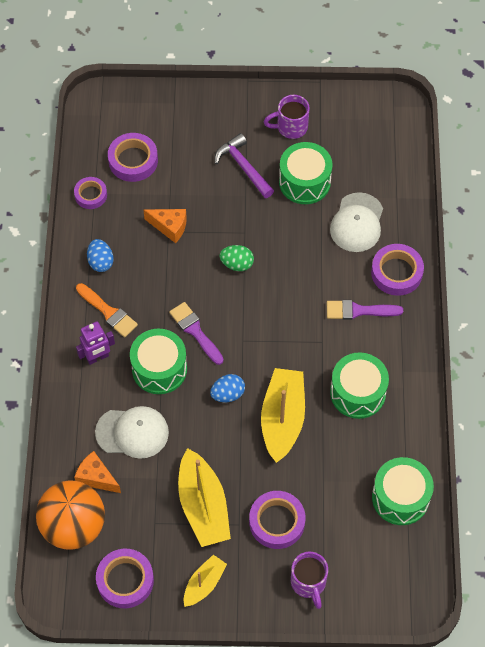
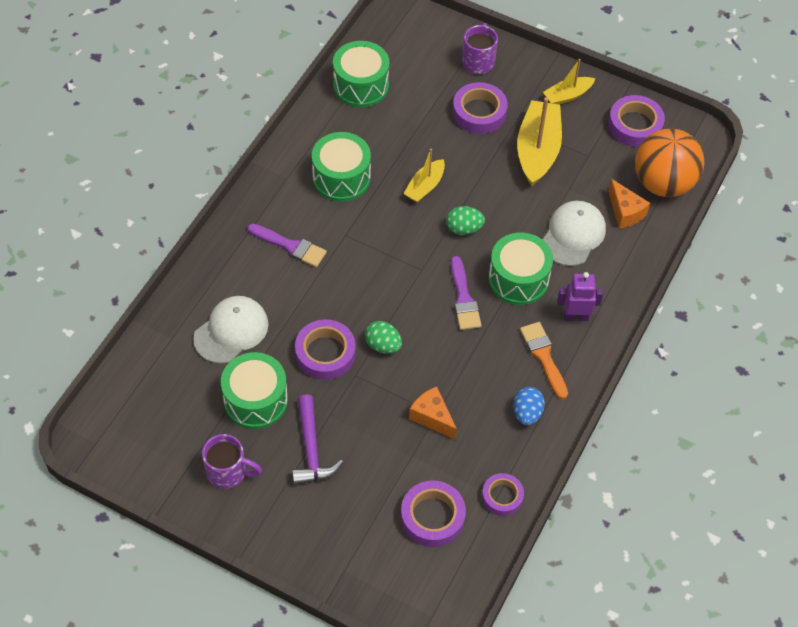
camera: 155 degrees left, 5 degrees down
white cap [95,406,169,459] -> white cap turned 90 degrees clockwise [543,201,606,266]
blue egg [210,374,245,402] -> green egg [446,206,485,235]
yellow boat [261,368,305,463] -> yellow boat [403,149,445,203], size x0.56
purple tape [371,244,424,296] -> purple tape moved to [295,319,356,380]

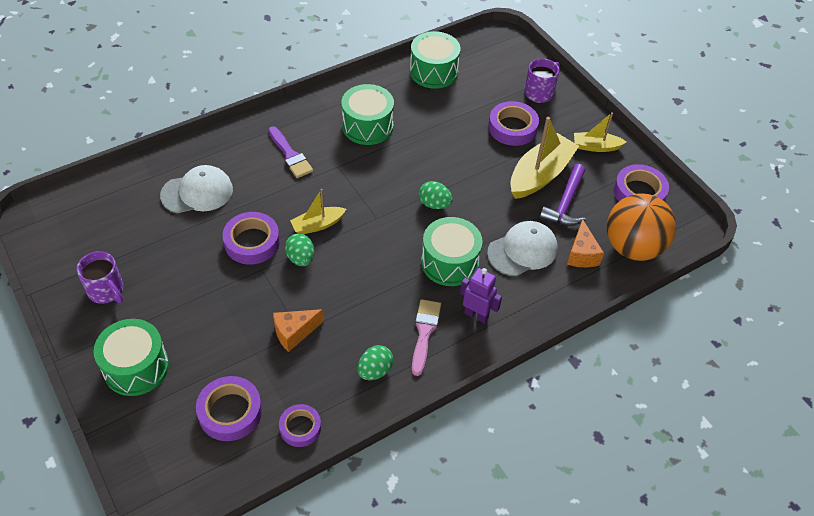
camera: 30 degrees right, 5 degrees down
green drum [221,352,288,429] -> green drum moved to [94,319,169,396]
purple hammer [292,394,343,485] -> purple hammer moved to [540,164,586,226]
yellow boat [403,149,445,203] -> yellow boat moved to [290,189,346,234]
orange cheese [409,387,457,440] -> orange cheese turned 105 degrees counterclockwise [273,309,324,352]
purple brush [451,256,481,330] -> none
blue egg [513,387,545,425] -> green egg [358,345,393,380]
orange brush [520,322,568,399] -> pink brush [412,299,441,376]

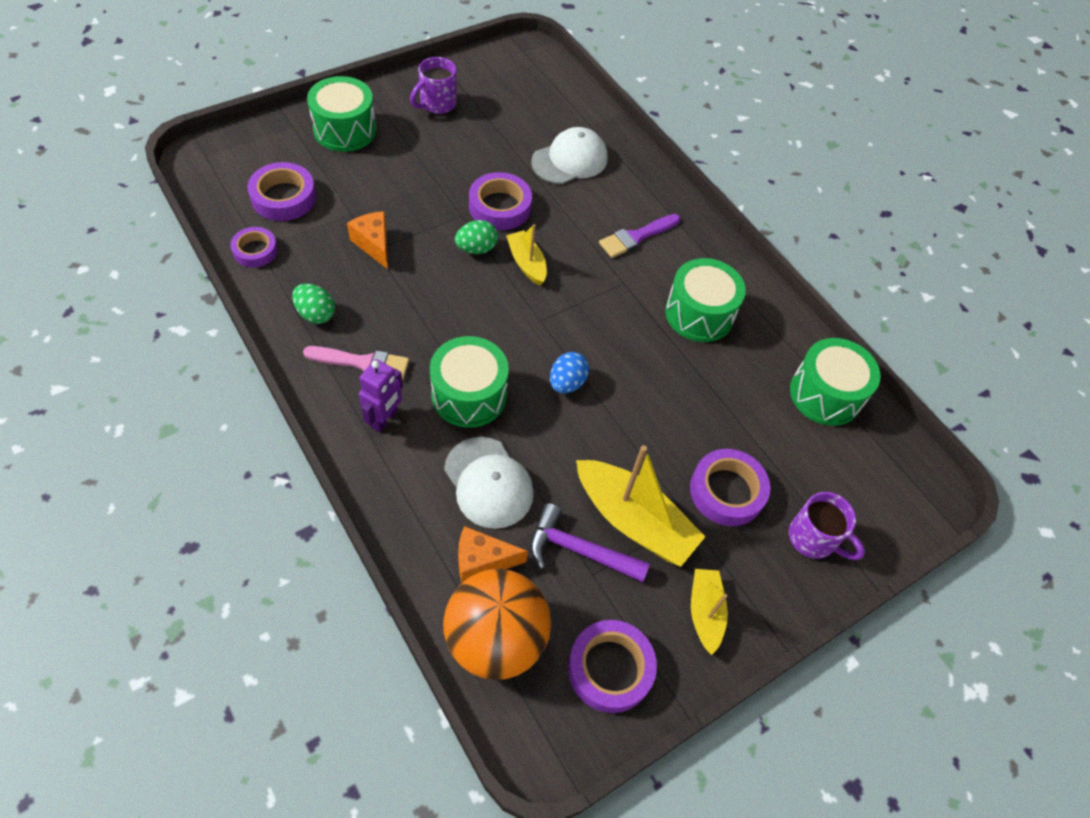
camera: 85 degrees right, 5 degrees up
white cap [160,165,233,213] -> white cap turned 105 degrees counterclockwise [531,127,608,184]
green egg [419,181,453,209] -> blue egg [550,352,589,393]

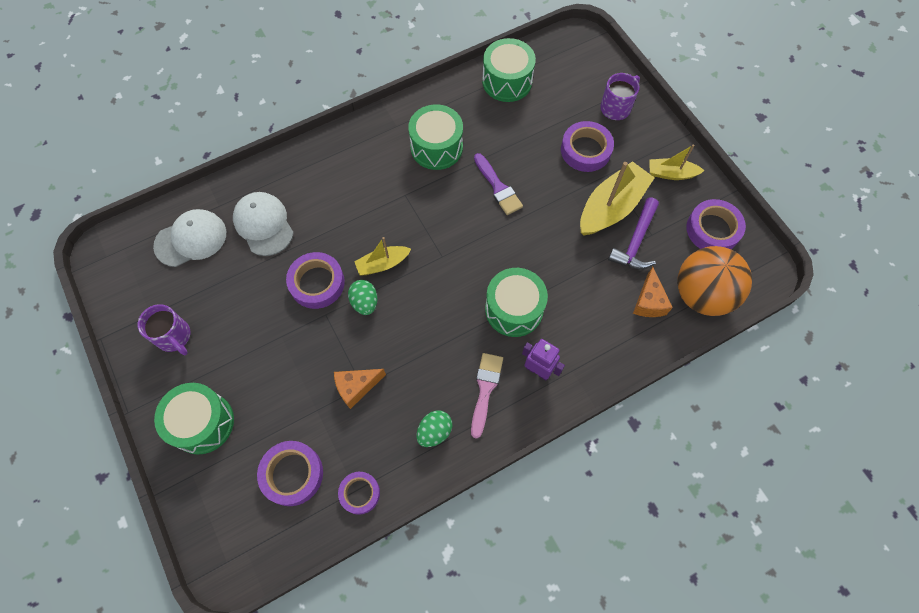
camera: 80 degrees left, 10 degrees up
white cap [444,437,534,529] -> white cap moved to [153,209,226,267]
blue egg [550,352,589,393] -> none
purple brush [599,214,680,258] -> purple brush moved to [474,153,523,215]

